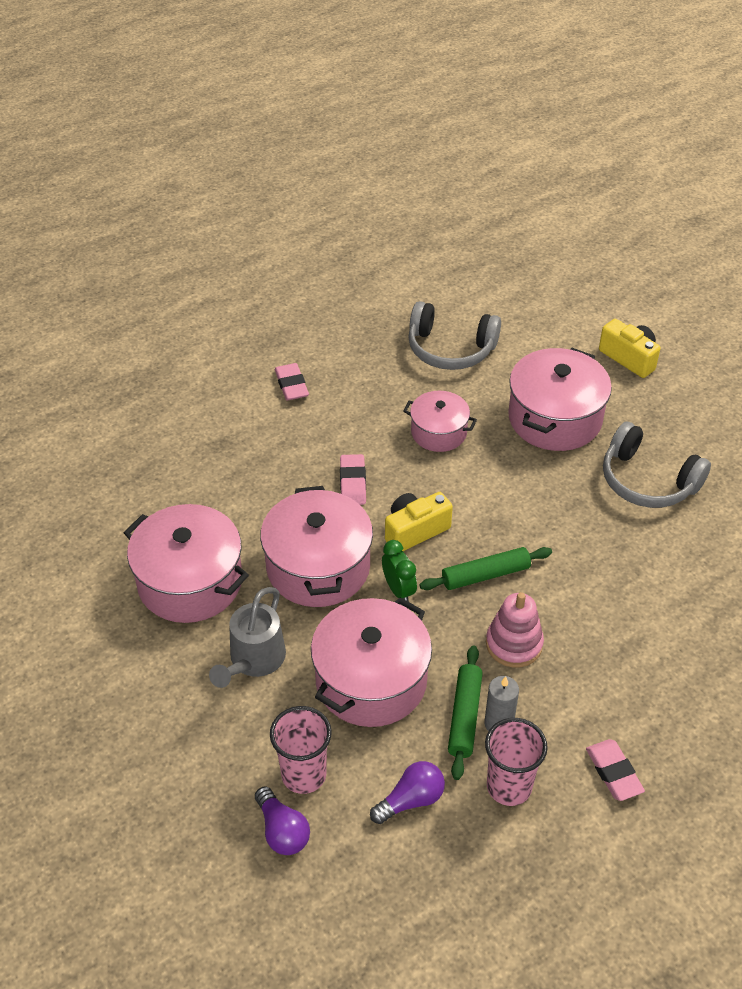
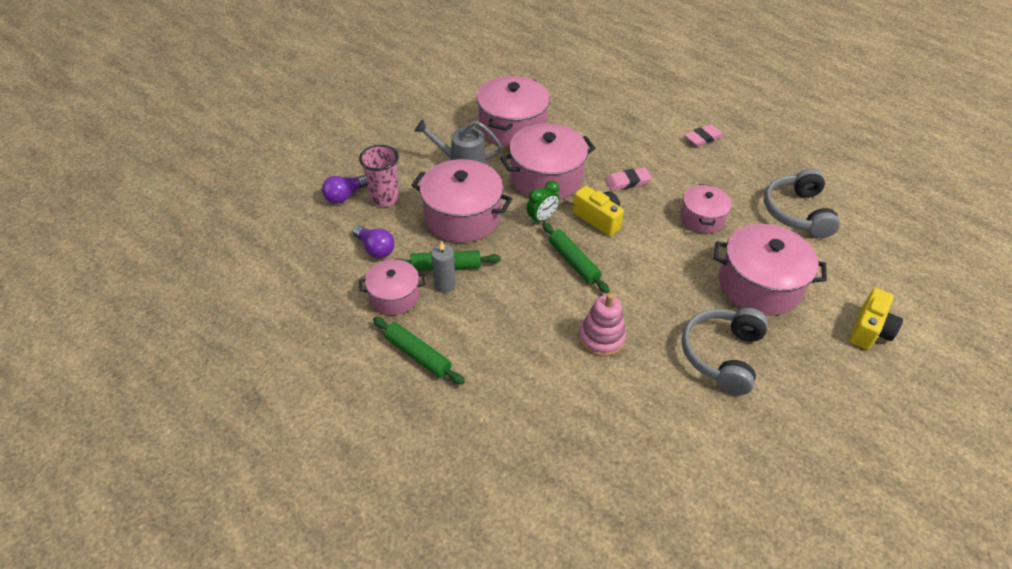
camera: 75 degrees right, 0 degrees up
pink cup [485,718,548,806] -> pink pot [359,259,426,315]
pink stacking toy [486,592,544,668] -> pink stacking toy moved to [579,293,626,357]
pink eraser [586,739,645,801] -> green rolling pin [373,317,465,385]

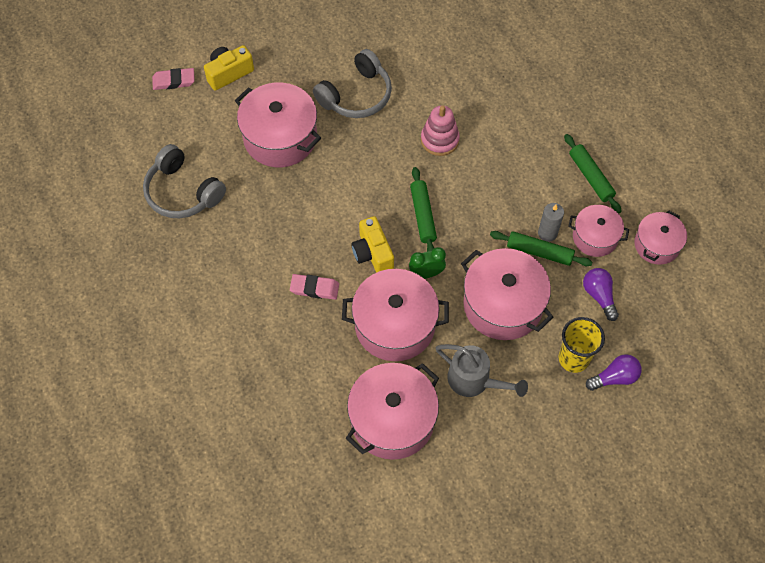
camera: 155 degrees left, 15 degrees up
pink cup [359,145,399,207] -> yellow cup [559,317,605,373]
pink pot [680,184,732,233] -> pink pot moved to [634,210,687,265]
pink eraser [684,124,723,147] -> pink eraser moved to [152,68,195,90]
grey headphones [764,169,840,238] -> grey headphones turned 105 degrees clockwise [143,144,226,218]

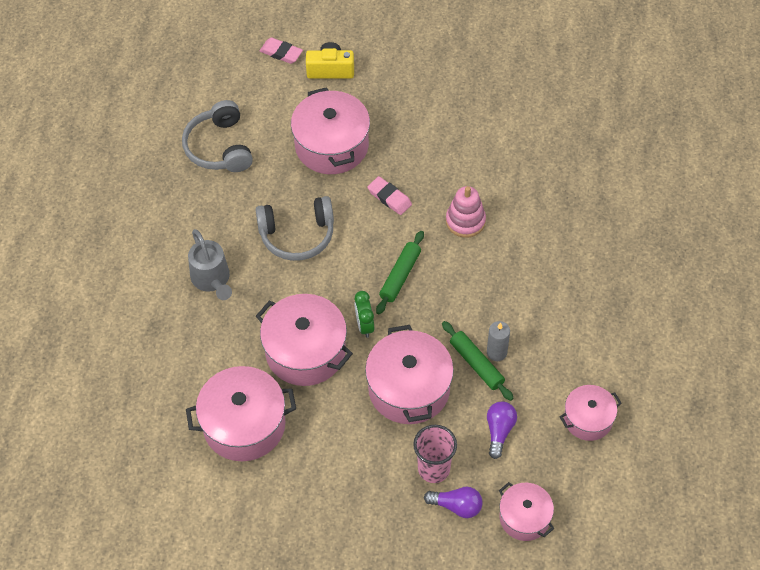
camera: 35 degrees right, 5 degrees down
pink eraser [290,274,339,300] -> pink eraser moved to [367,176,412,215]
grey headphones [313,49,392,118] -> grey headphones moved to [256,196,334,261]
yellow camera [351,216,394,273] -> none
green clock [409,247,446,279] -> green clock turned 120 degrees counterclockwise [354,291,374,338]
grey watering can [435,344,528,397] -> grey watering can moved to [188,229,232,300]
yellow cup [559,317,605,373] -> pink cup [413,425,457,483]
green rolling pin [564,134,622,214] -> none
pink pot [568,205,629,257] -> pink pot moved to [499,482,554,541]

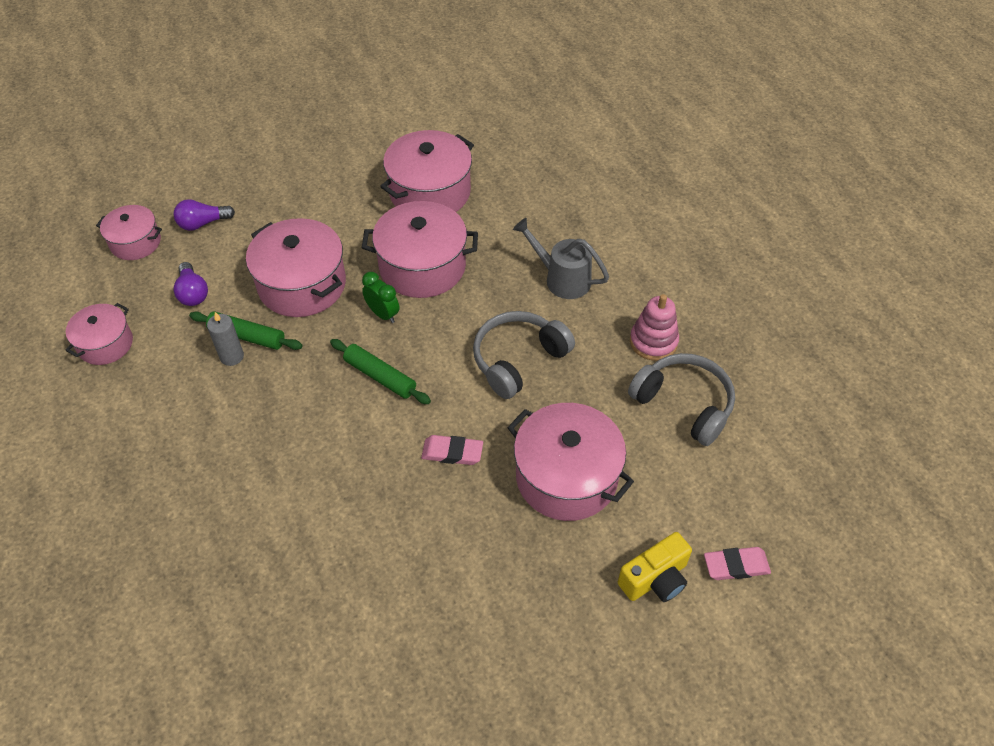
camera: 145 degrees right, 5 degrees down
green rolling pin [376,231,424,314] -> green rolling pin turned 45 degrees counterclockwise [330,339,431,404]
pink cup [413,425,457,483] -> none
pink stacking toy [446,186,486,238] -> pink stacking toy moved to [630,294,679,361]

